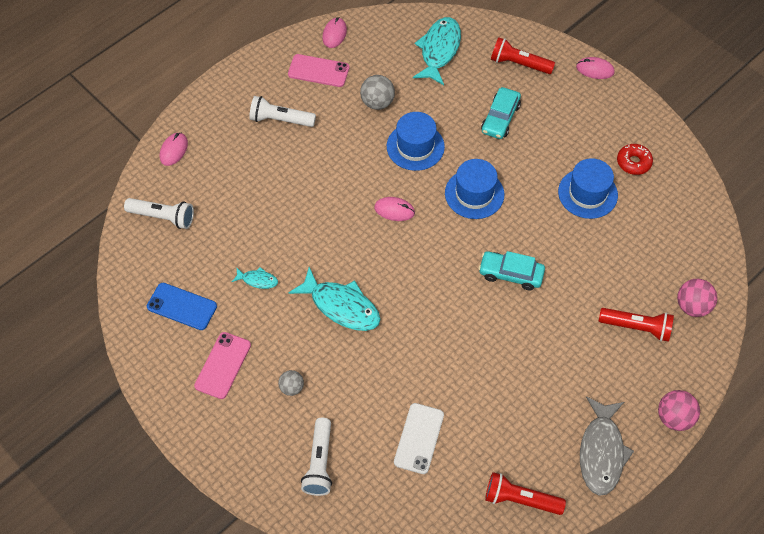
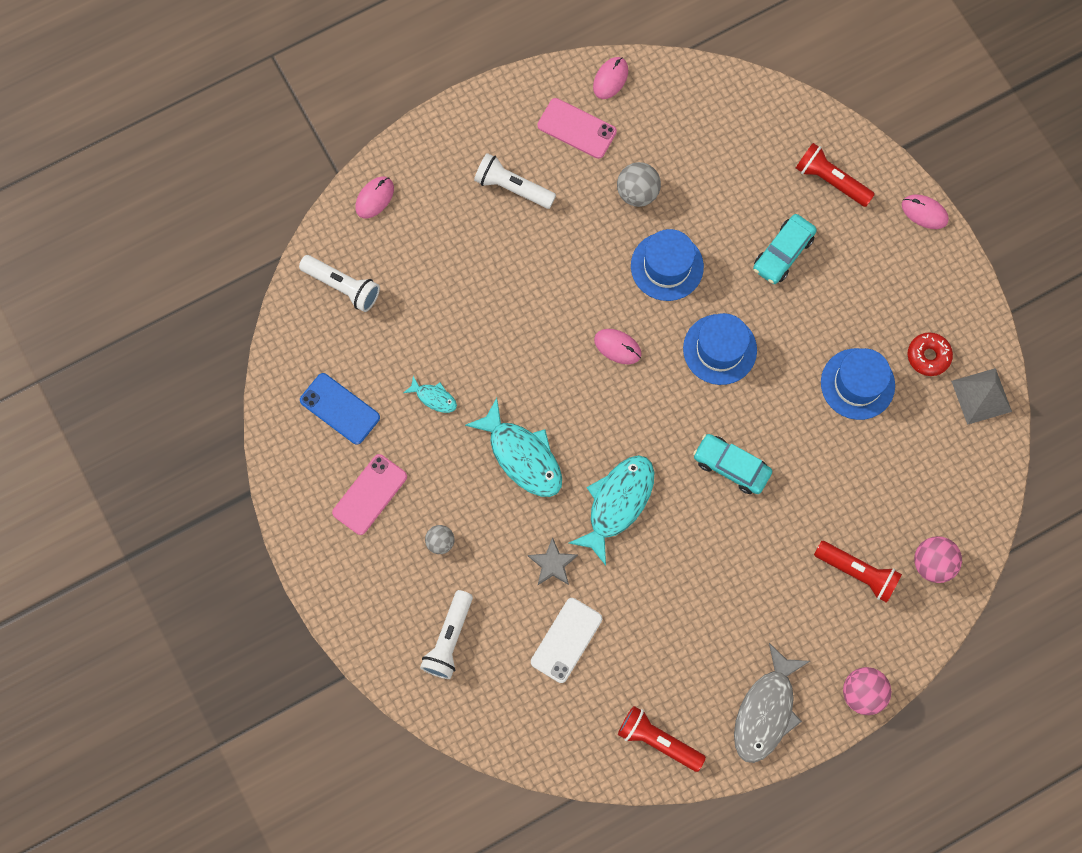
camera: 15 degrees right, 15 degrees up
turquoise fish [413,17,461,85] -> turquoise fish moved to [569,455,654,566]
none -> grey star [528,537,578,585]
none -> grey pyramid [951,368,1012,425]

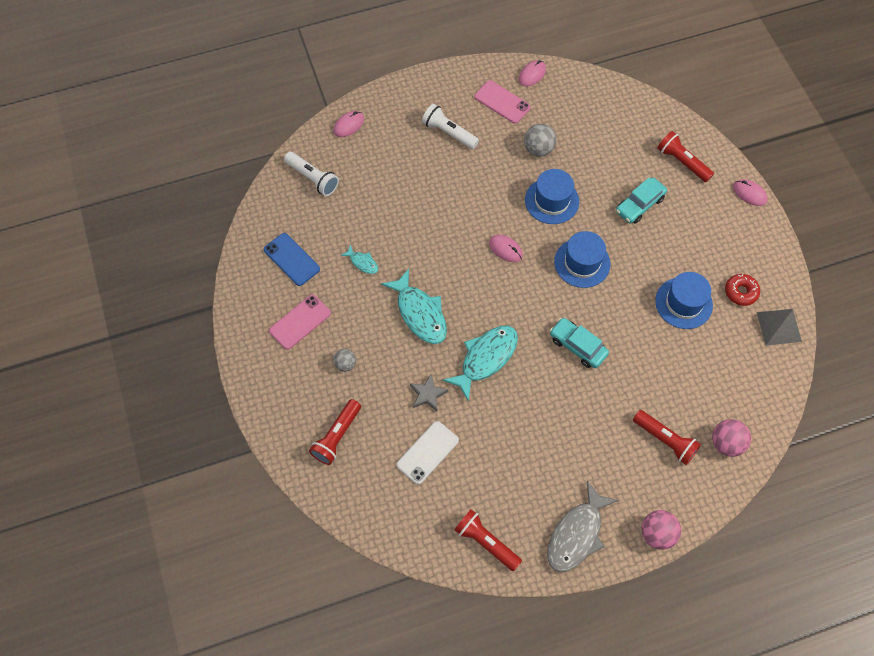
camera: 10 degrees right, 10 degrees down
white flashlight [420,590,473,679] -> red flashlight [309,399,361,465]

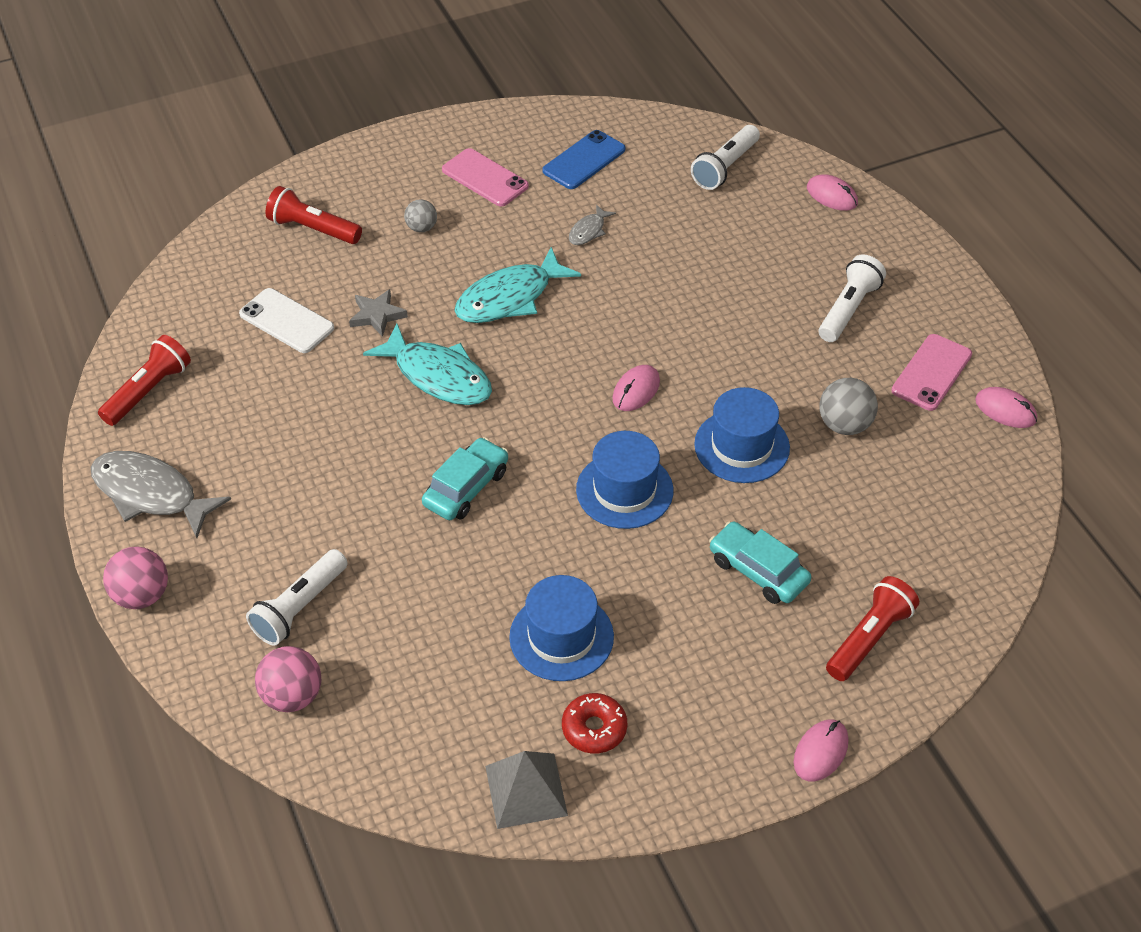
camera: 85 degrees right, 15 degrees down
turquoise fish [341,245,378,274] -> grey fish [569,204,616,245]
red flashlight [633,410,701,465] -> white flashlight [246,549,347,646]

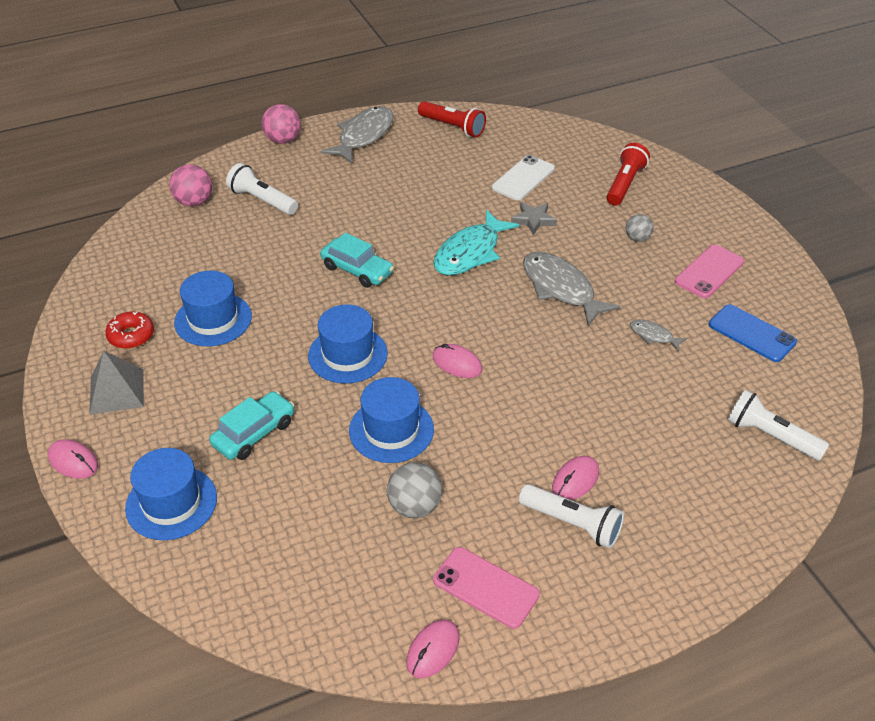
camera: 90 degrees right, 5 degrees down
turquoise fish [454,247,581,323] -> grey fish [523,252,621,326]
grey pyramid [485,751,568,829] -> grey pyramid moved to [89,351,144,415]
pink mouse [807,174,858,211] -> pink mouse moved to [552,456,599,500]
red flashlight [826,576,919,681] -> blue hat [125,448,217,540]

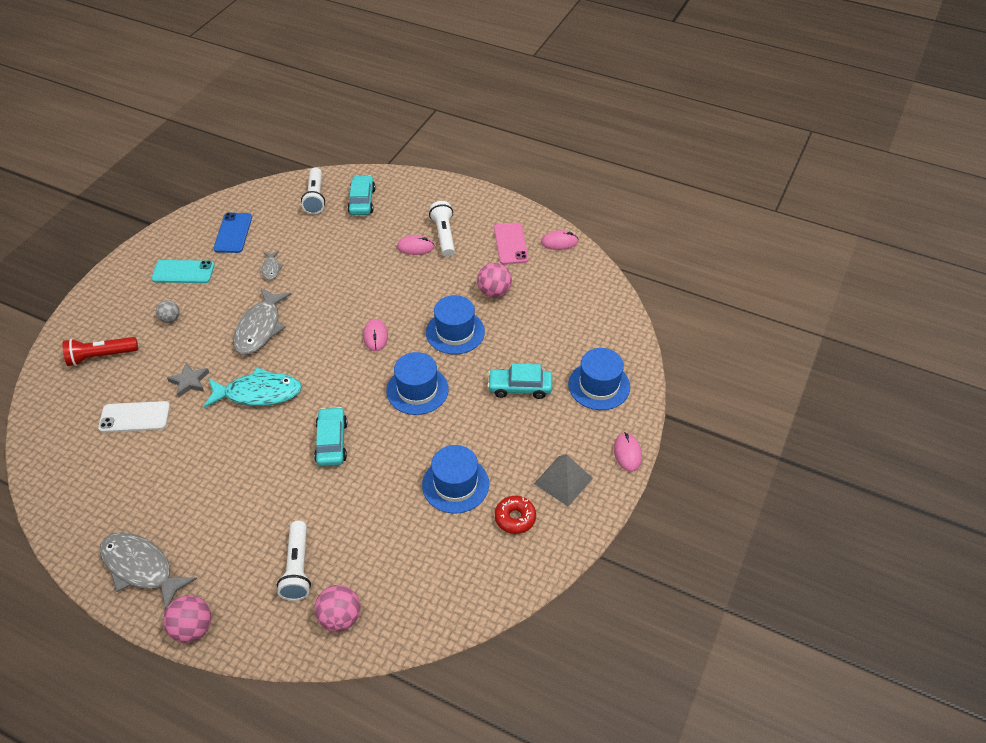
camera: 130 degrees left, 5 degrees up
grey fish [320,106,394,163] -> grey fish turned 45 degrees clockwise [100,532,197,609]
grey ball [387,462,442,518] -> pink ball [477,263,512,298]
red flashlight [418,101,486,137] -> none
pink phone [675,245,744,298] -> turquoise phone [151,260,215,283]
none -> turquoise car [348,175,376,215]

